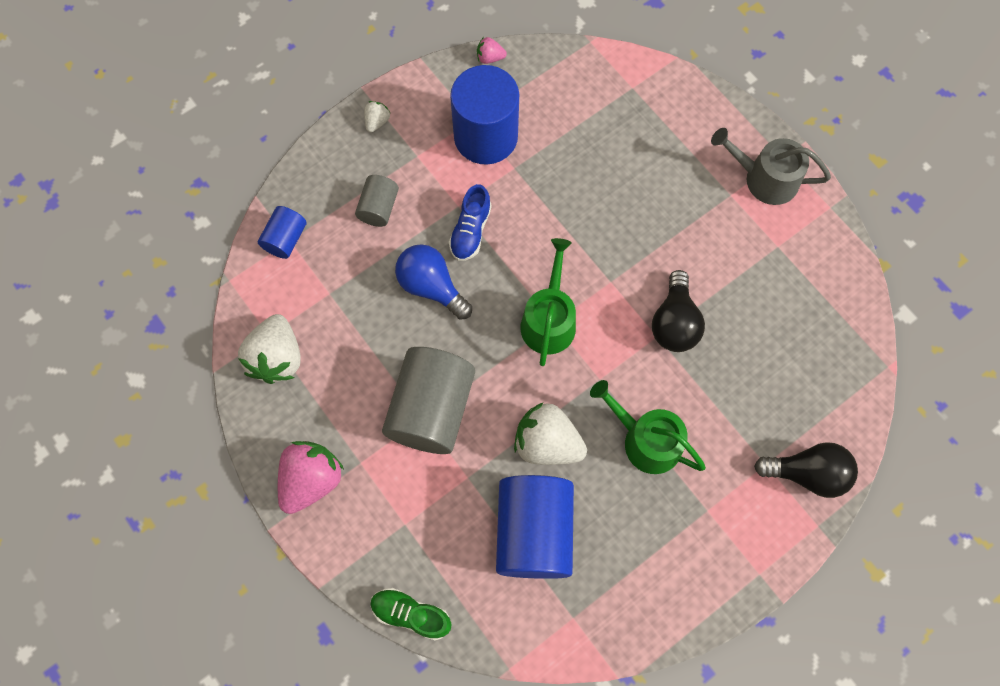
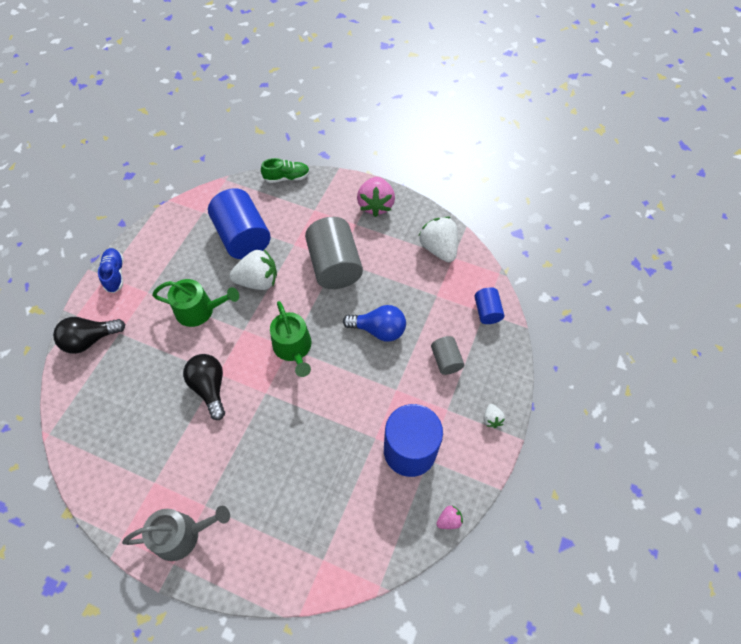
camera: 150 degrees right, 10 degrees down
blue shoe [449,184,492,261] -> blue shoe moved to [98,248,124,293]

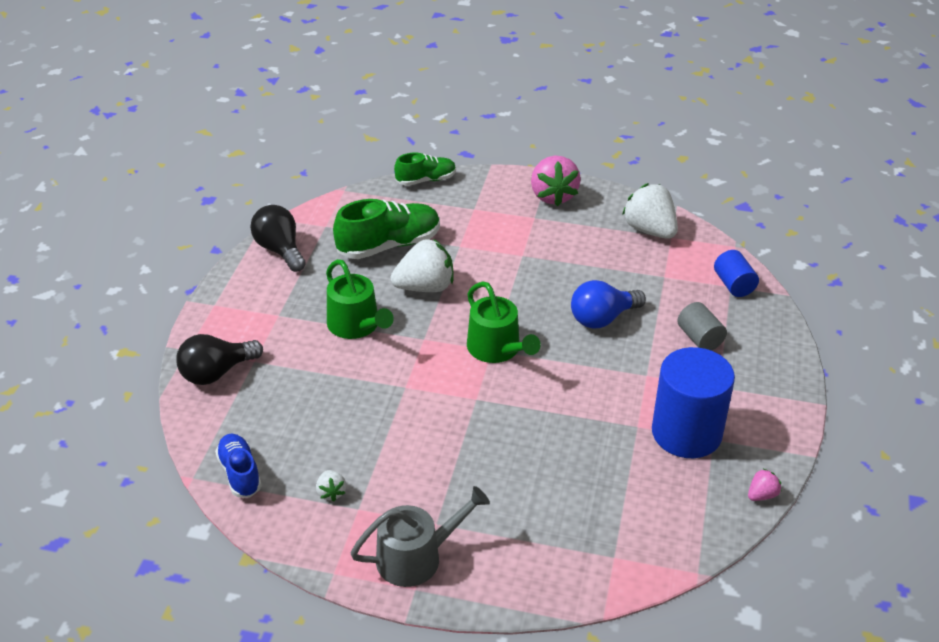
camera: 10 degrees left, 20 degrees down
blue shoe [98,248,124,293] -> blue shoe moved to [215,434,262,498]
green watering can [152,279,239,327] -> green watering can turned 60 degrees clockwise [326,259,394,339]
black light bulb [183,354,225,420] -> black light bulb moved to [250,205,306,272]
blue cylinder [208,188,271,259] -> green shoe [333,199,440,259]
grey cylinder [305,217,363,289] -> none
blue light bulb [343,305,406,342] -> blue light bulb turned 150 degrees clockwise [571,280,646,329]
white strawberry [484,404,505,428] -> white strawberry moved to [316,470,346,502]

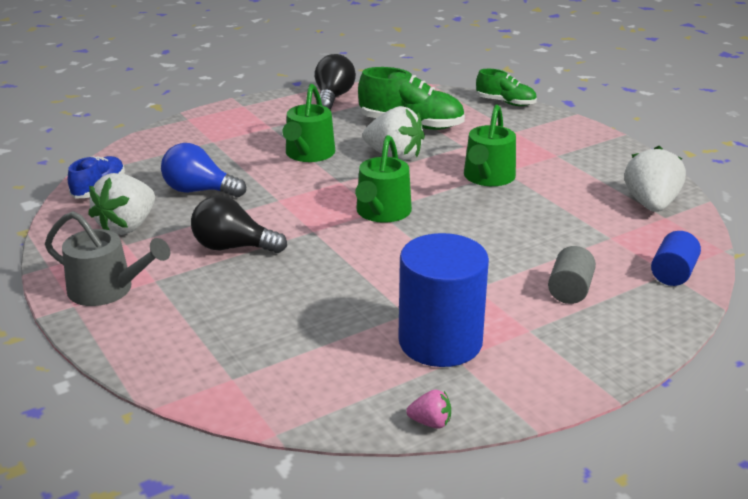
camera: 45 degrees right, 10 degrees down
black light bulb [176,334,263,385] -> black light bulb moved to [191,196,287,253]
white strawberry [316,470,346,502] -> white strawberry [88,173,155,235], size x2.12
pink strawberry [531,156,581,206] -> none
blue light bulb [571,280,646,329] -> blue light bulb moved to [161,143,246,197]
none -> green watering can [464,105,516,186]

